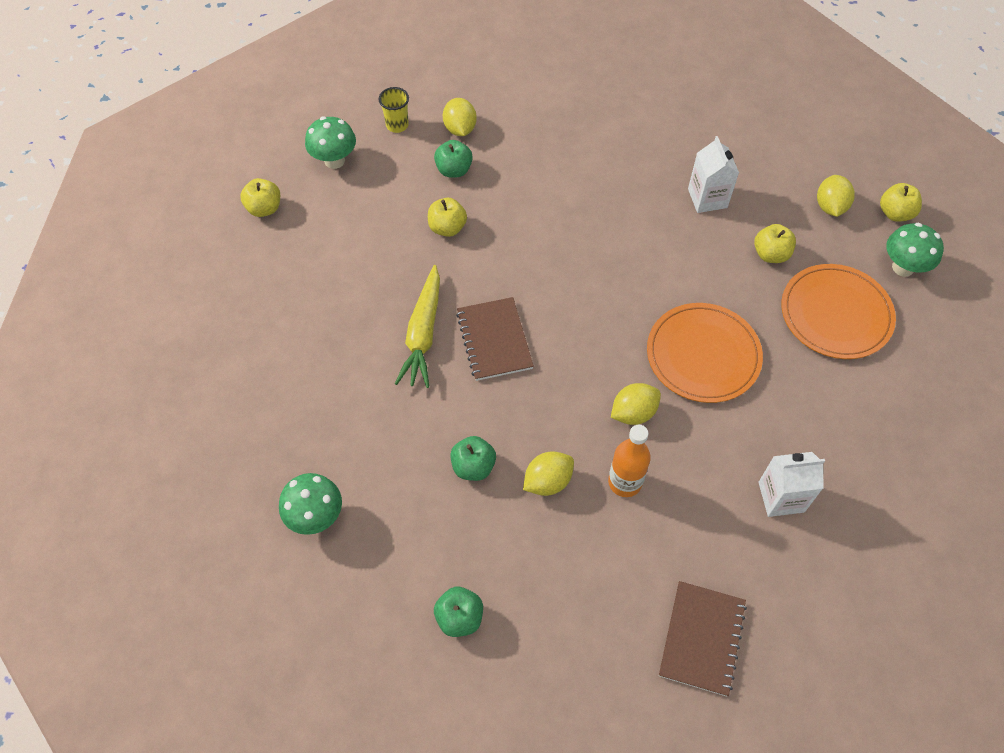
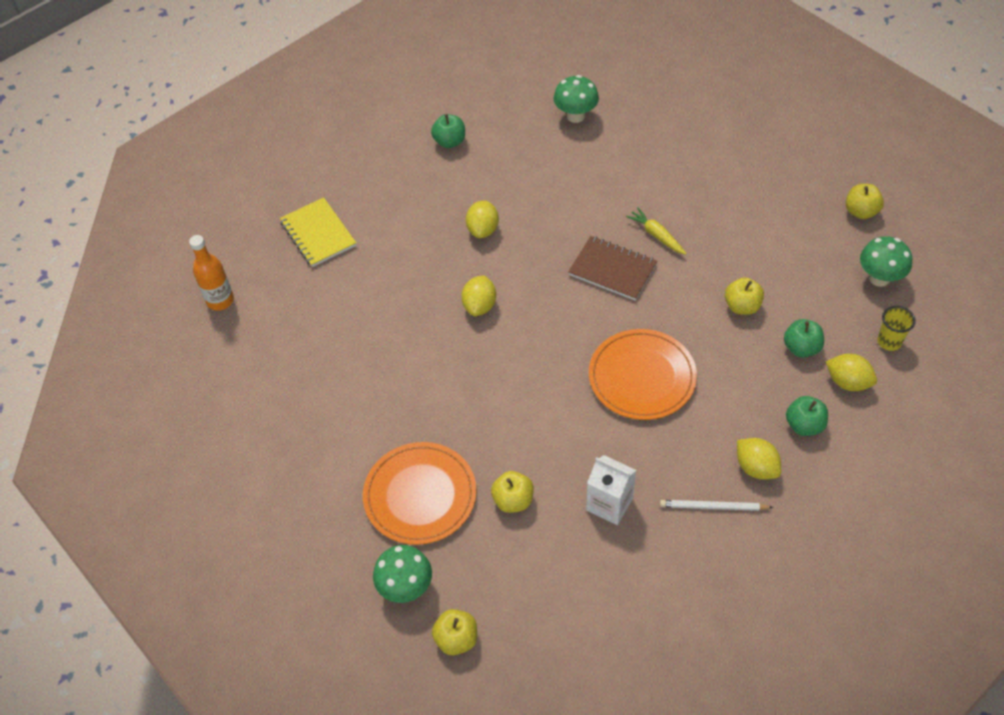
camera: 135 degrees right, 5 degrees down
yellow carrot [395,265,440,388] -> yellow carrot [626,207,687,255], size x0.61
green apple [450,436,496,481] -> green apple moved to [786,396,828,436]
orange bottle [608,425,651,497] -> orange bottle moved to [189,235,234,311]
orange plate [647,303,763,403] -> orange plate moved to [589,329,697,420]
brown notebook [659,581,747,696] -> yellow notebook [280,197,356,267]
white carton [758,452,825,517] -> none
yellow lemon [817,175,855,217] -> yellow lemon moved to [737,438,781,480]
none -> white pencil [660,500,774,511]

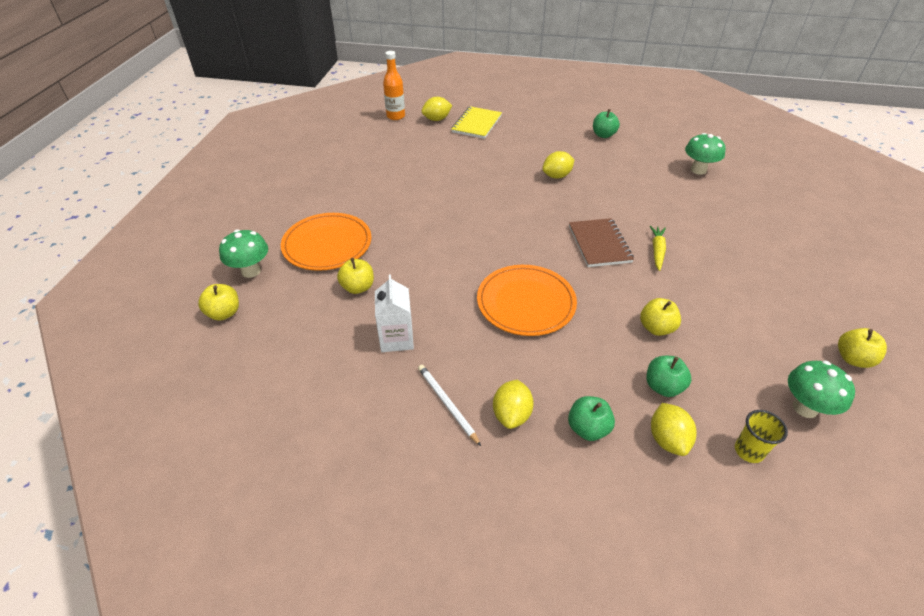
camera: 50 degrees right, 10 degrees down
yellow lemon [461,275,496,316] -> yellow lemon moved to [421,97,452,121]

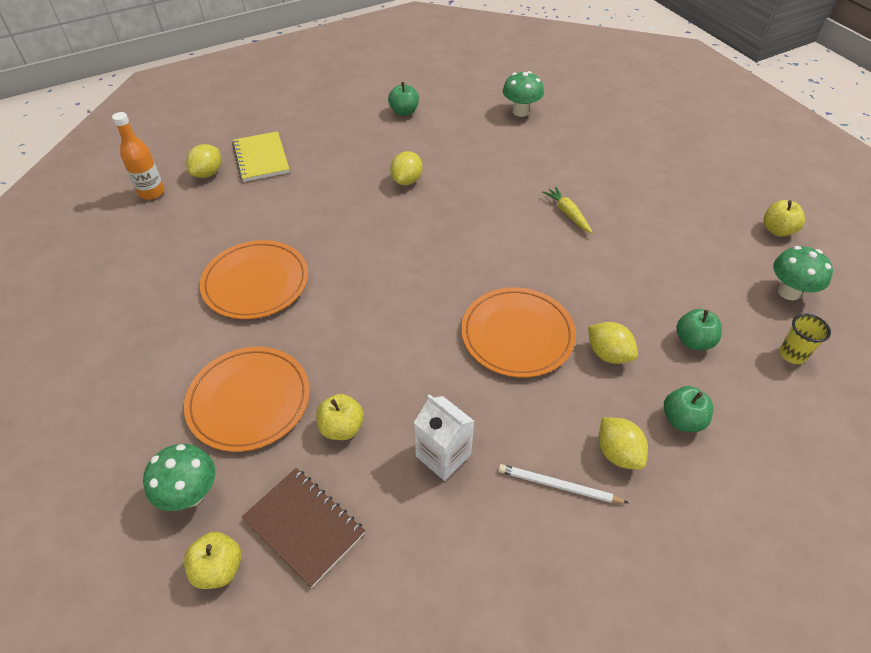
camera: 40 degrees left, 5 degrees up
brown notebook [569,218,634,267] -> brown notebook moved to [241,468,365,588]
yellow apple [640,298,681,336] -> none
yellow lemon [651,403,697,456] -> yellow lemon moved to [588,322,638,364]
none -> orange plate [200,240,308,319]

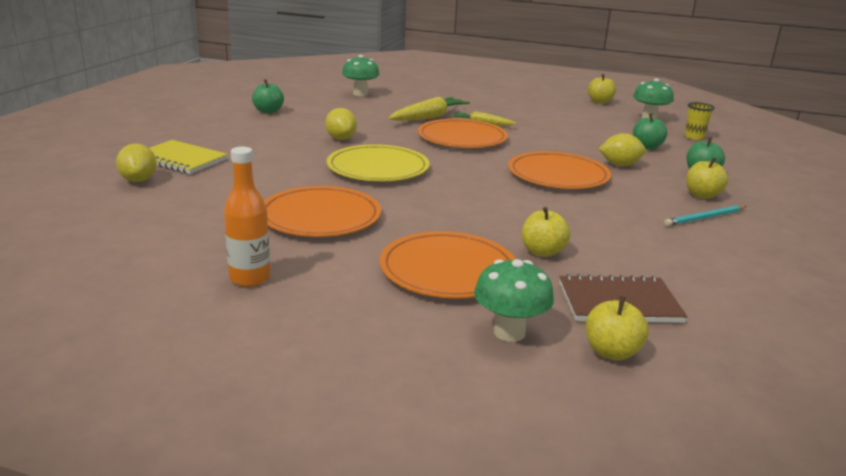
camera: 45 degrees left, 25 degrees down
orange bottle [112,112,165,200] -> orange bottle moved to [224,147,270,287]
white carton [414,394,474,481] -> none
white pencil [498,464,629,503] -> turquoise pencil [664,205,747,226]
yellow lemon [599,417,648,470] -> yellow apple [686,157,728,199]
none -> yellow plate [327,144,430,181]
none -> yellow carrot [388,97,470,121]
none -> orange plate [418,119,508,148]

